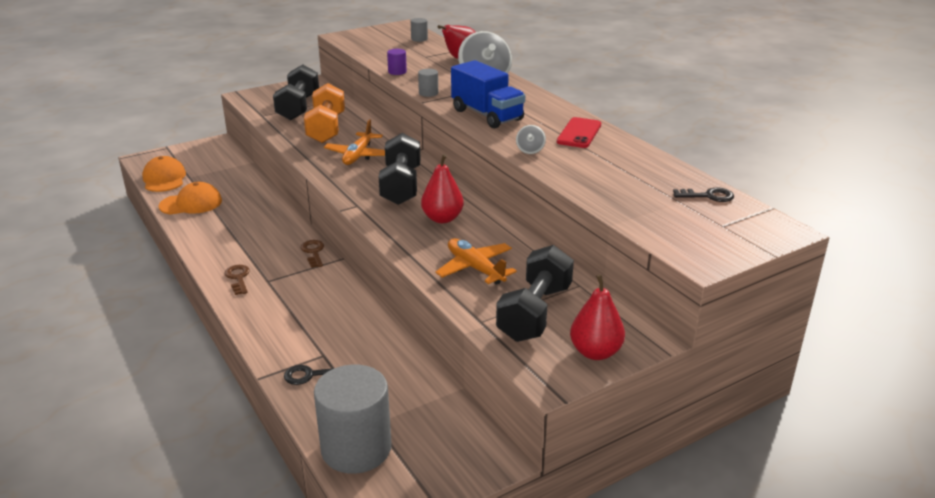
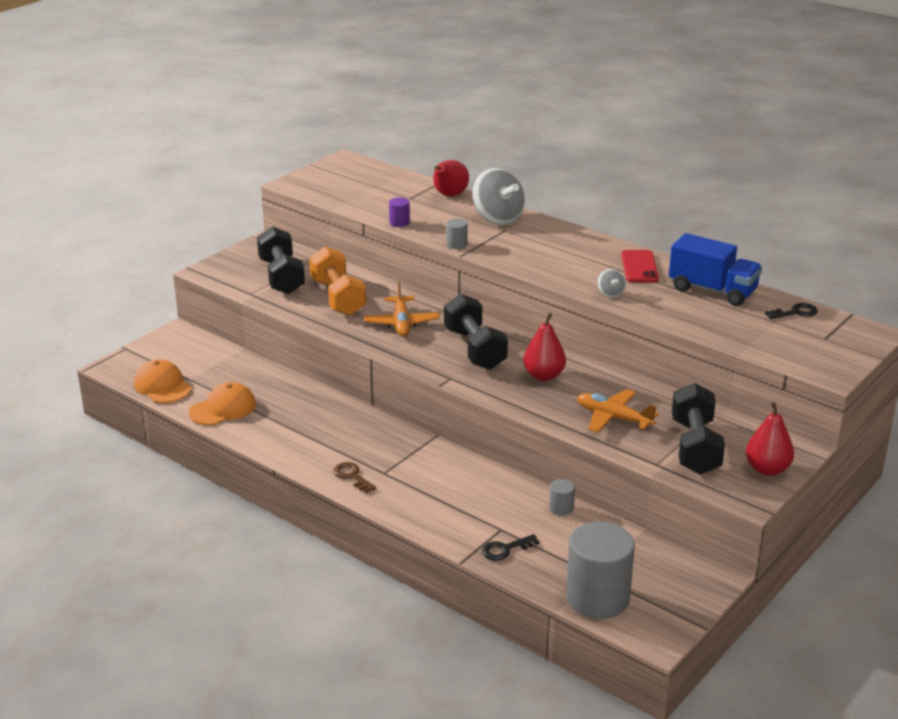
camera: 20 degrees left, 0 degrees up
brown key [300,240,324,268] -> none
grey cylinder [411,18,428,42] -> grey cylinder moved to [549,479,575,516]
blue truck [451,60,525,128] -> blue truck moved to [669,233,762,306]

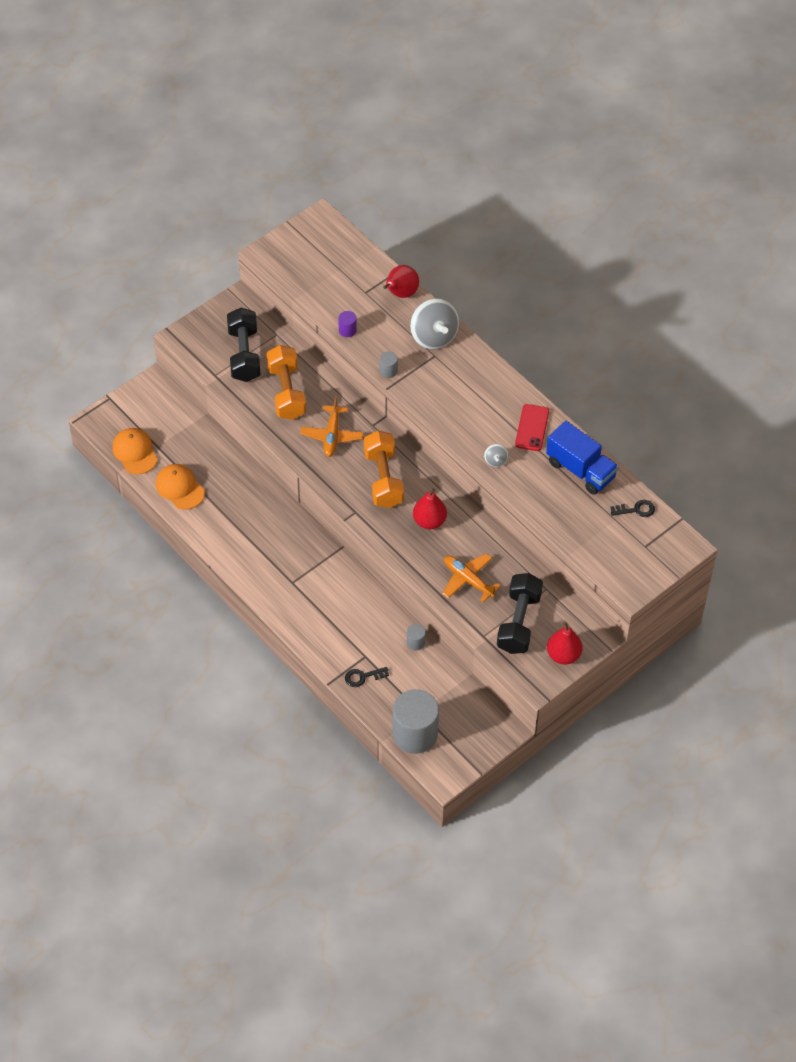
camera: 10 degrees right, 25 degrees up
orange cap [189,382,256,425] -> orange cap turned 105 degrees counterclockwise [156,464,205,510]
brown key [334,462,376,493] -> none
black dumbbell [444,294,508,370] -> orange dumbbell [364,431,404,508]

